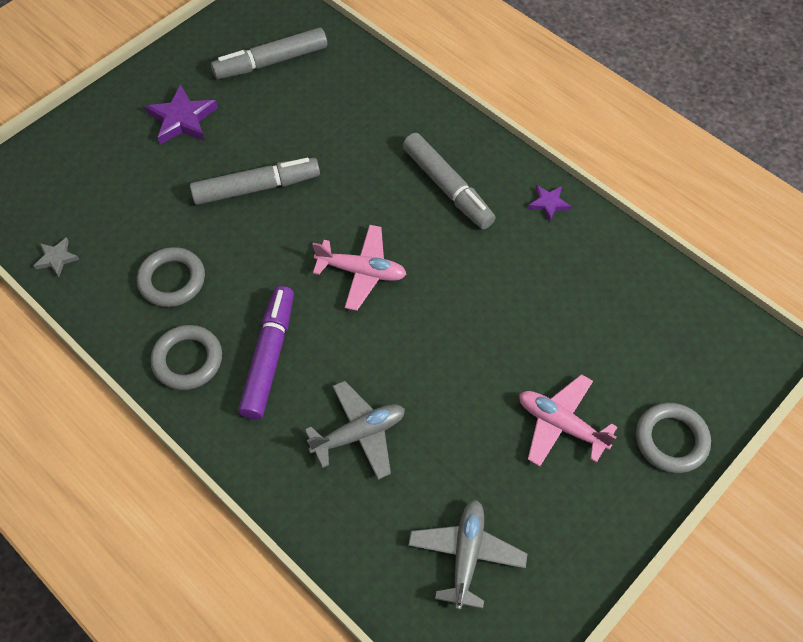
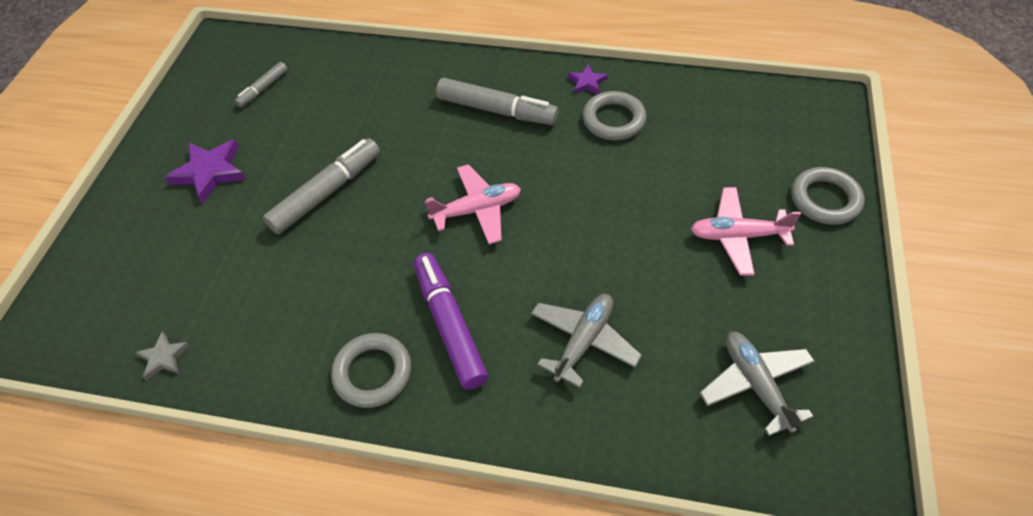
camera: 30 degrees left, 5 degrees down
grey ring [137,247,205,307] -> grey ring moved to [583,91,646,140]
grey marker [211,27,327,79] -> grey marker [235,62,288,107], size x0.54

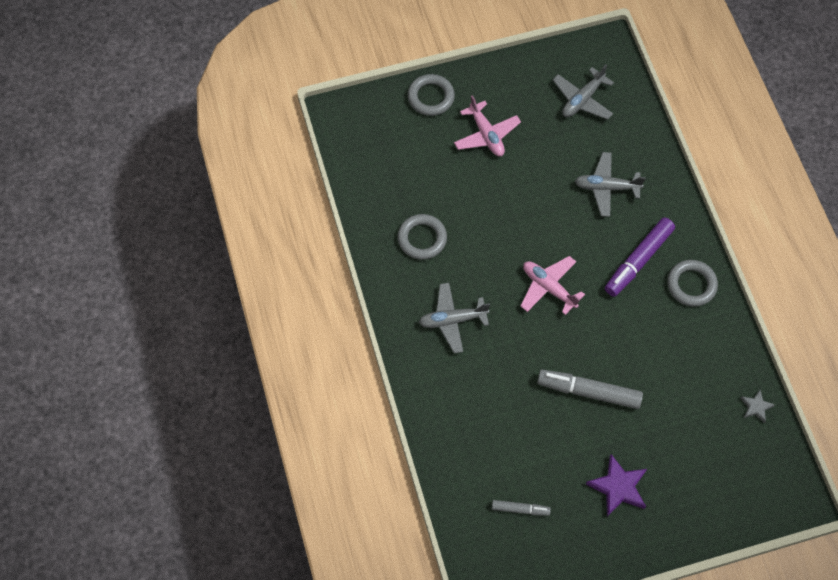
camera: 120 degrees left, 10 degrees up
grey marker [436,78,559,125] -> grey plane [419,283,490,353]
purple star [568,64,608,94] -> none

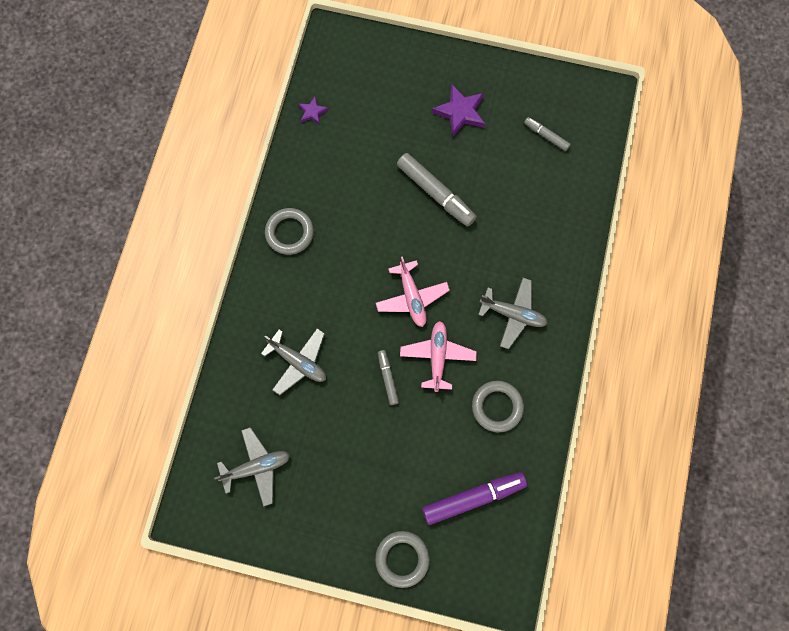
camera: 150 degrees left, 10 degrees up
pink plane [454,95,521,156] -> pink plane moved to [400,321,477,392]
purple marker [605,217,675,297] -> purple marker moved to [422,472,527,525]
grey star [740,390,775,423] -> purple star [298,97,329,125]
none -> grey marker [378,350,399,405]

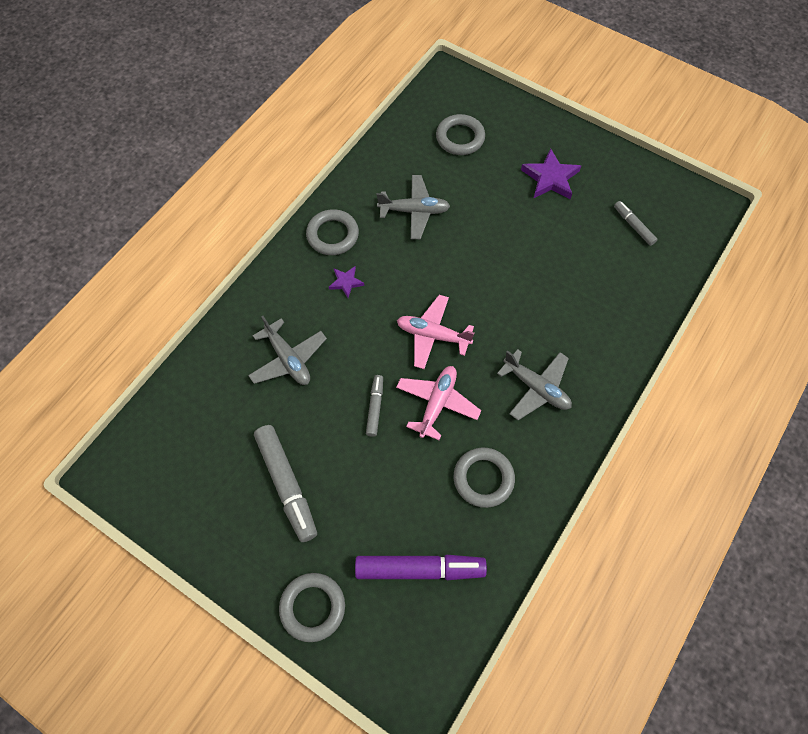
camera: 20 degrees right, 10 degrees down
grey plane [214,427,290,507] -> grey plane moved to [377,175,450,239]
purple star [298,97,329,125] -> purple star moved to [329,266,365,298]
pink plane [376,256,450,327] -> pink plane turned 105 degrees clockwise [397,295,474,369]
grey marker [397,153,477,227] -> grey marker moved to [254,425,317,542]
none -> grey ring [436,114,485,155]

